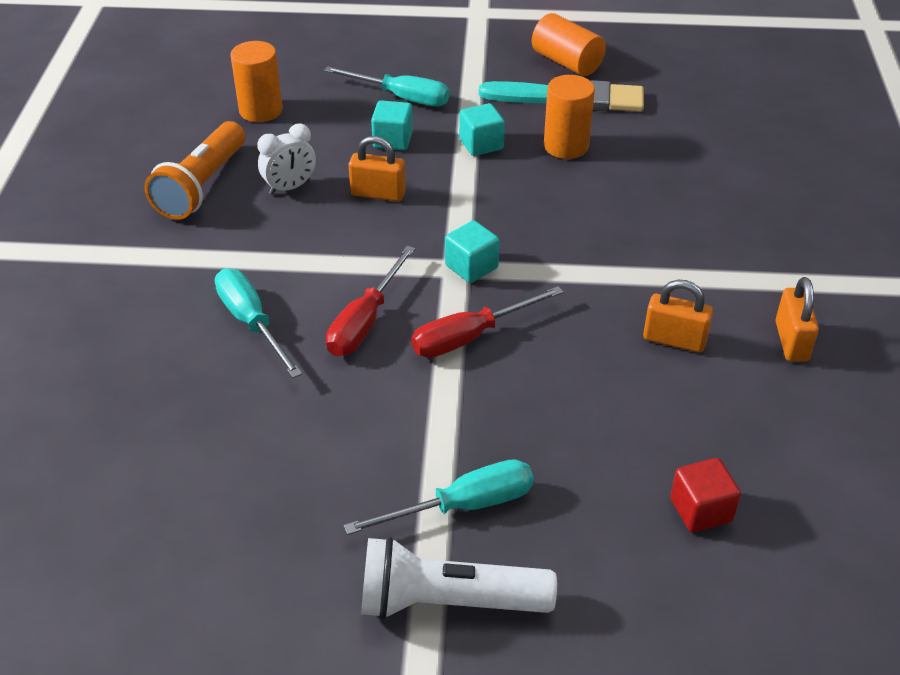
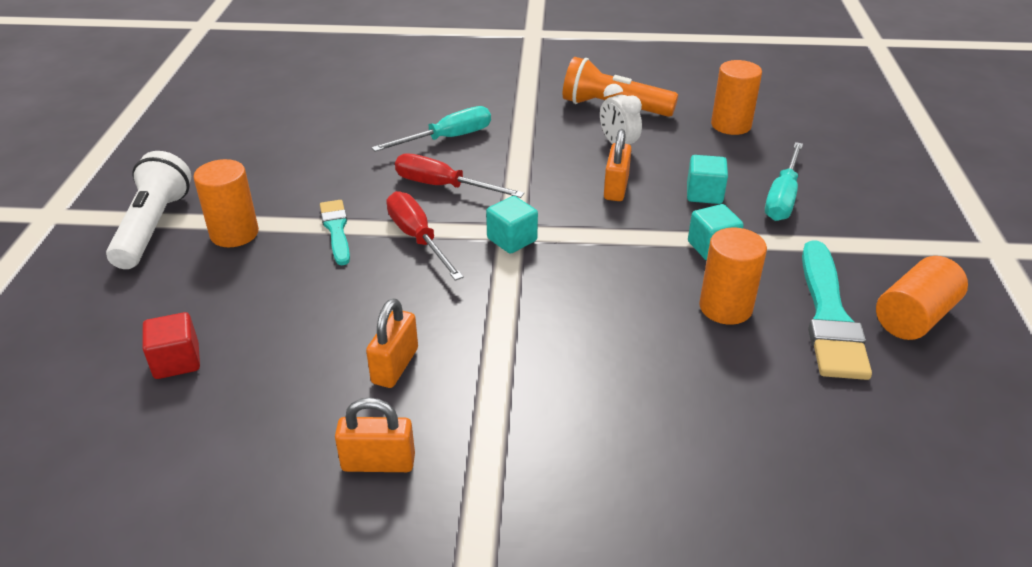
camera: 90 degrees right, 5 degrees down
turquoise screwdriver [344,459,534,535] -> orange cylinder [193,159,259,247]
none -> turquoise brush [320,200,350,265]

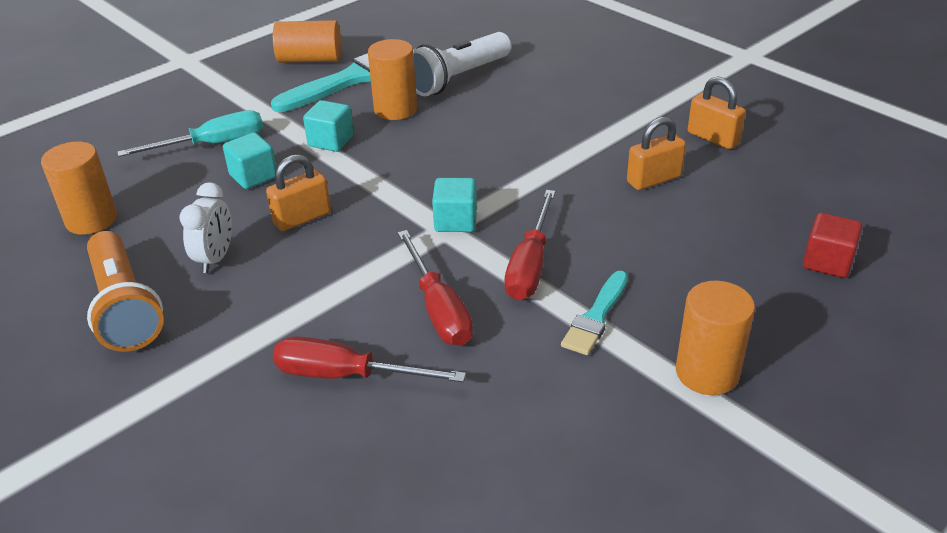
camera: 135 degrees left, 0 degrees up
white flashlight [106,151,191,269] -> white flashlight moved to [413,32,511,96]
turquoise screwdriver [372,106,491,152] -> red screwdriver [273,336,466,382]

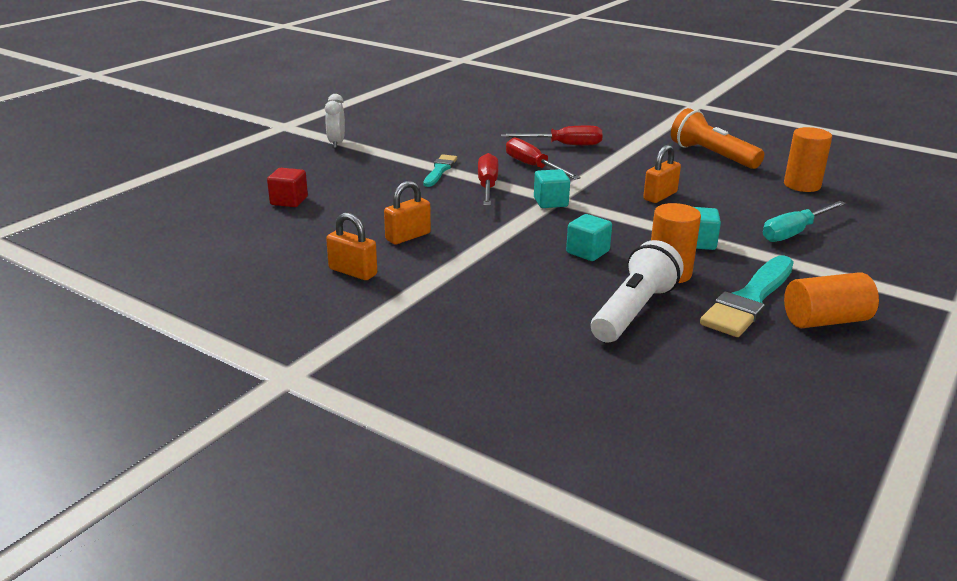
camera: 165 degrees right, 10 degrees down
white clock [179,182,232,273] -> white clock moved to [325,94,345,148]
turquoise cube [223,132,277,189] -> turquoise cube moved to [566,214,612,261]
orange cylinder [676,281,755,395] -> none

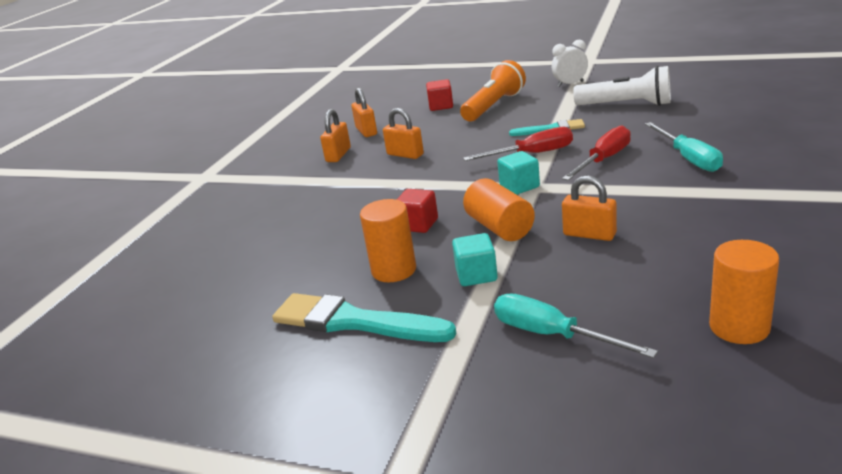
camera: 80 degrees right, 0 degrees up
red screwdriver [501,126,603,145] -> turquoise screwdriver [645,122,723,172]
turquoise cube [566,214,612,261] -> red cube [396,189,438,233]
white flashlight [591,240,684,343] -> white flashlight moved to [573,66,671,106]
orange flashlight [671,108,764,169] -> orange flashlight moved to [460,60,526,121]
orange cylinder [784,272,879,328] -> orange cylinder moved to [463,178,535,241]
none -> orange padlock [352,88,377,137]

